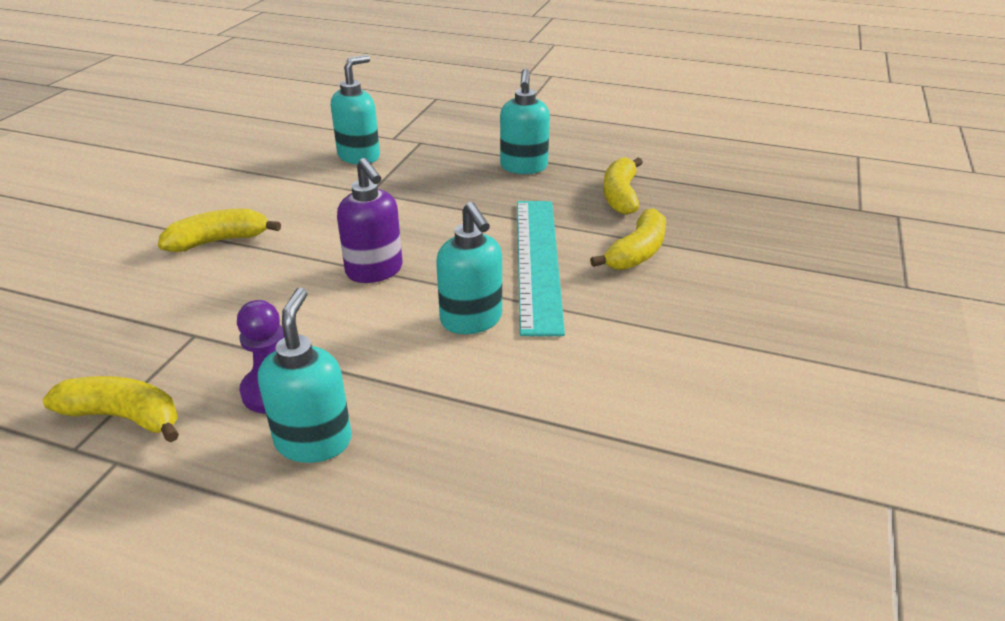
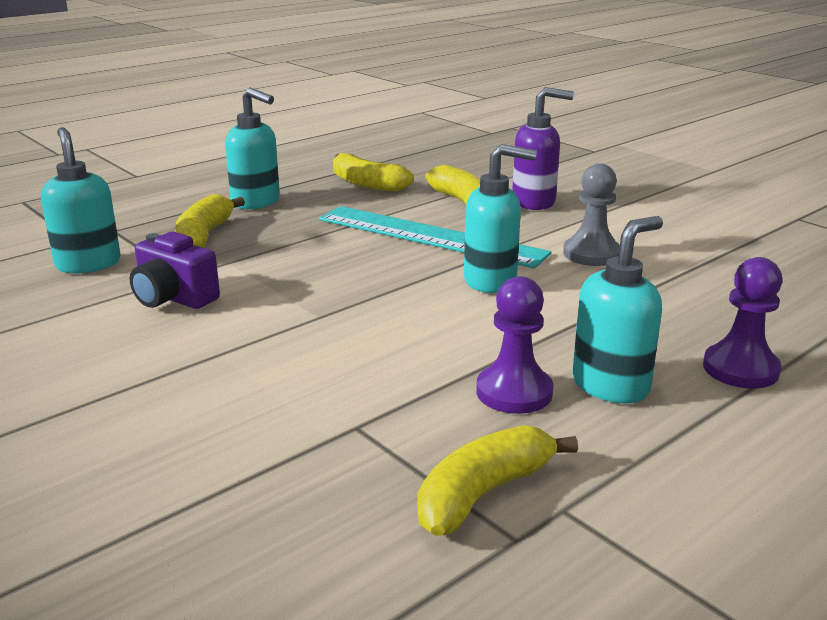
camera: 60 degrees left, 10 degrees down
yellow banana [158,209,281,252] -> yellow banana moved to [175,194,245,248]
turquoise soap dispenser [258,288,352,463] -> turquoise soap dispenser turned 105 degrees clockwise [572,216,663,403]
purple soap dispenser [337,158,403,283] -> purple soap dispenser moved to [512,87,574,210]
none -> purple camera [130,232,220,309]
none -> grey pawn [563,163,620,266]
none -> purple pawn [703,257,783,389]

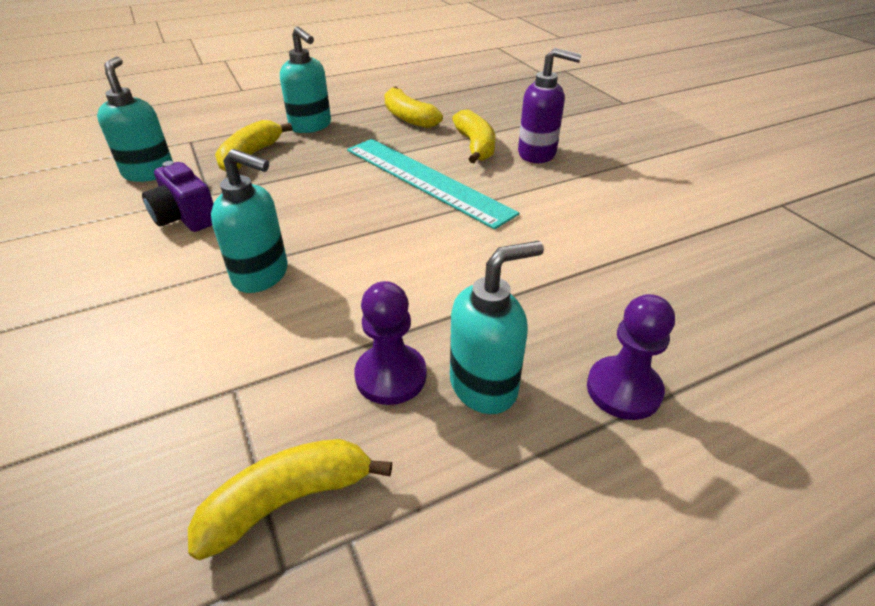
camera: 15 degrees right, 15 degrees up
turquoise soap dispenser [464,144,537,293] -> turquoise soap dispenser moved to [211,149,288,293]
grey pawn [563,163,620,266] -> none

